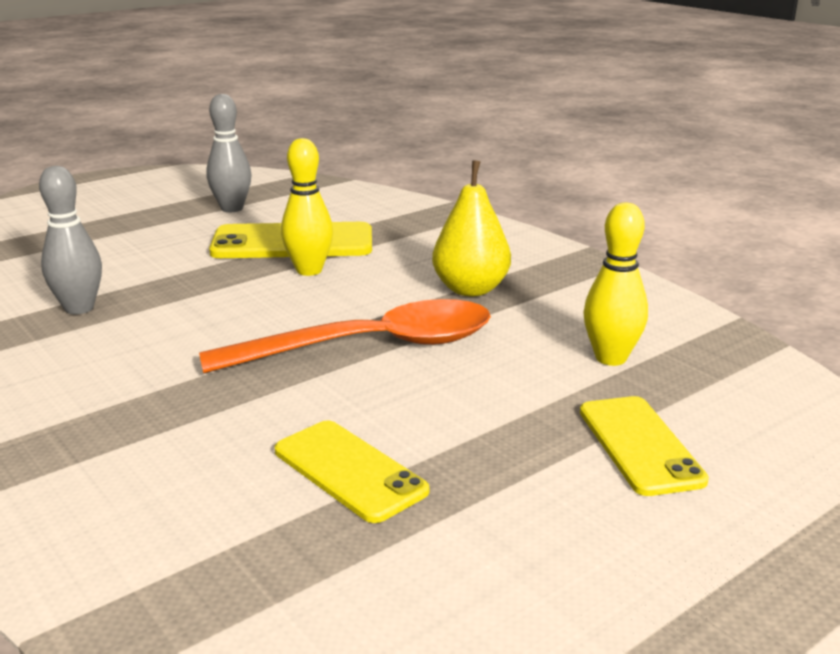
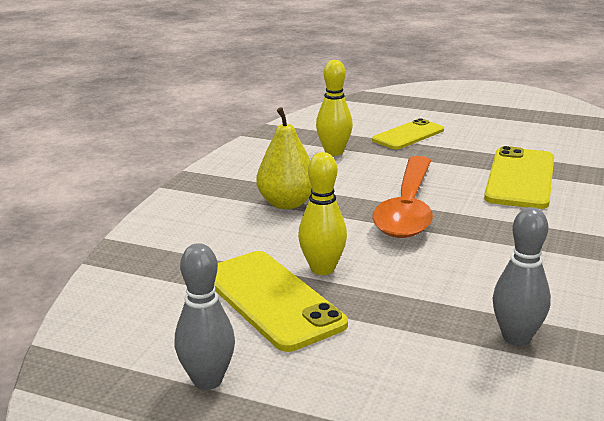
camera: 120 degrees left, 0 degrees up
orange spoon [199,299,491,373] -> orange spoon turned 120 degrees counterclockwise [372,156,433,238]
yellow phone [275,421,429,523] -> yellow phone [484,146,554,209], size x1.51

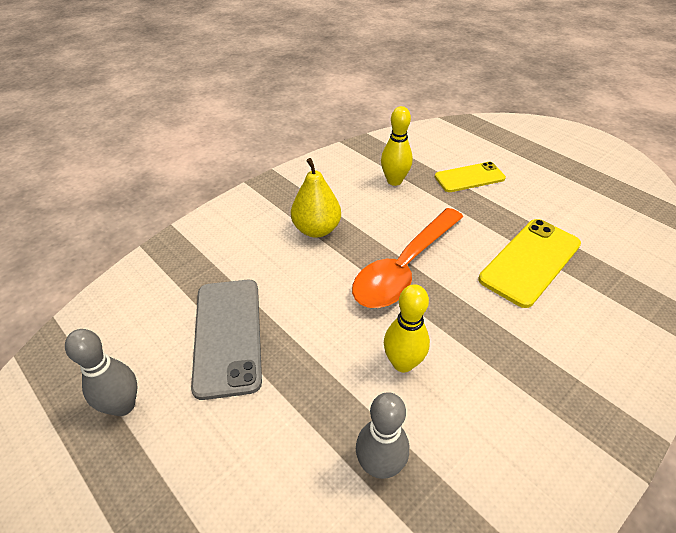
camera: 25 degrees right, 20 degrees up
yellow phone [214,251,348,352] -> grey phone [191,280,262,400]
yellow bowling pin [298,152,347,275] -> yellow bowling pin moved to [384,284,430,372]

